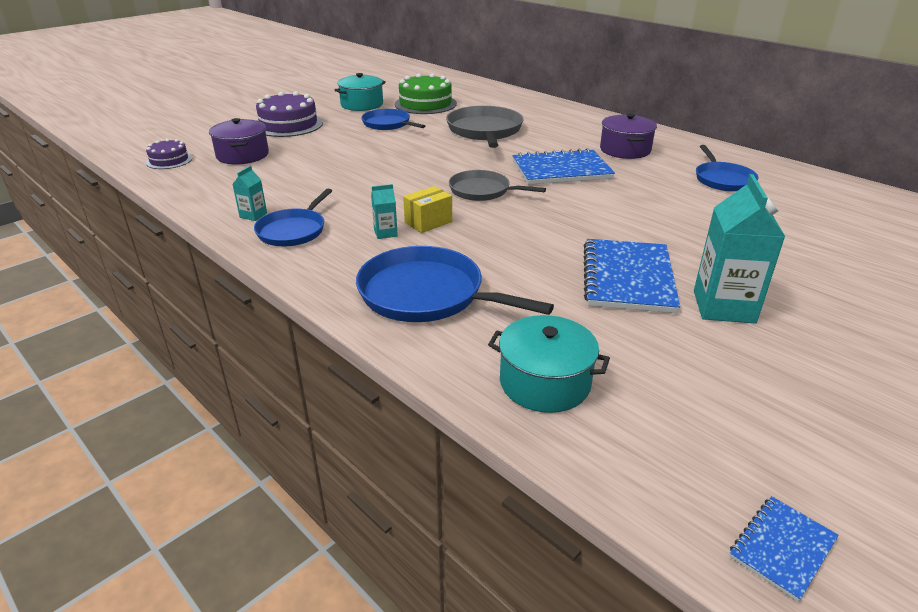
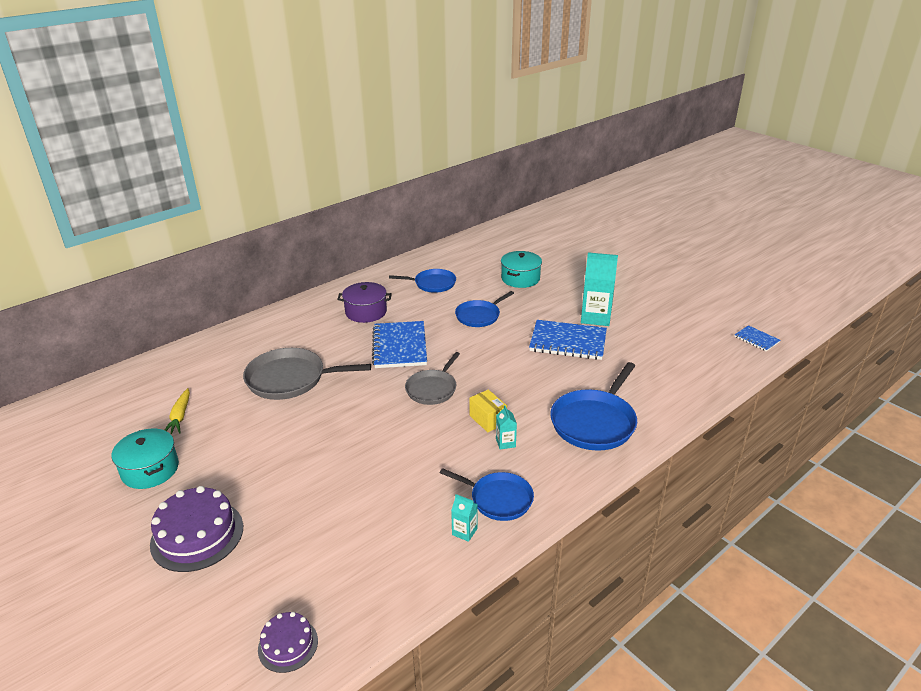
camera: 85 degrees left, 0 degrees up
purple pot [209,118,269,164] -> none
blue pan [361,109,425,130] -> blue pan moved to [455,291,514,327]
green cake [395,73,457,114] -> yellow carrot [165,388,190,434]
turquoise pot [488,315,610,413] -> turquoise pot moved to [501,251,542,288]

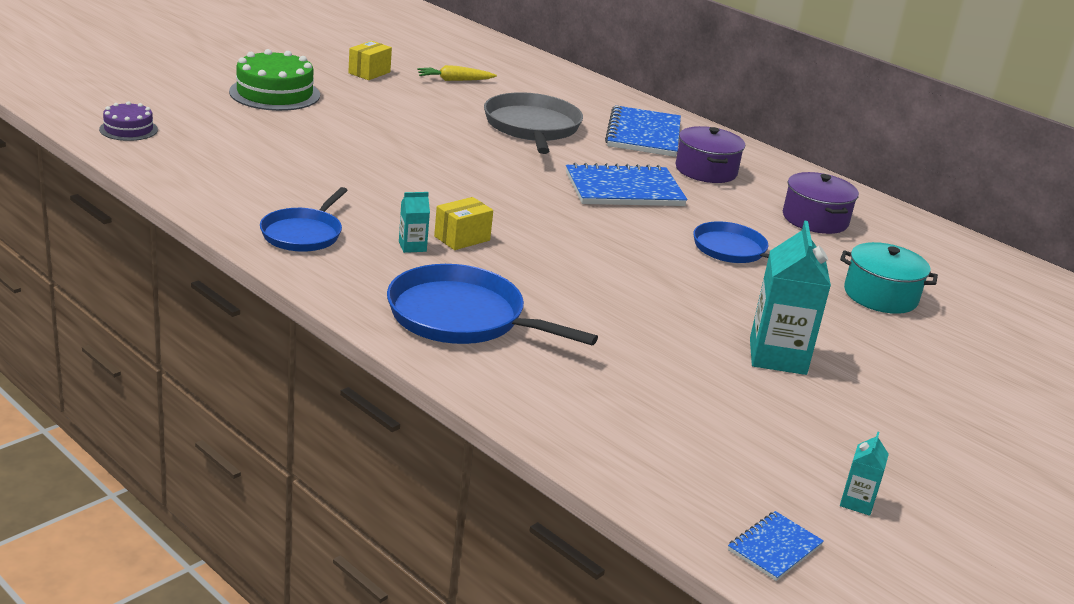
camera: 80 degrees right, 5 degrees down
turquoise pot [112,429,179,489] -> yellow box [348,41,392,80]
purple cake [150,486,243,572] -> green cake [229,49,320,111]
blue pan [389,269,456,293] -> purple pot [783,172,859,234]
grey pan [405,352,460,405] -> none
turquoise carton [451,494,478,542] -> turquoise carton moved to [840,432,889,516]
blue notebook [529,320,607,360] -> blue notebook moved to [605,105,681,157]

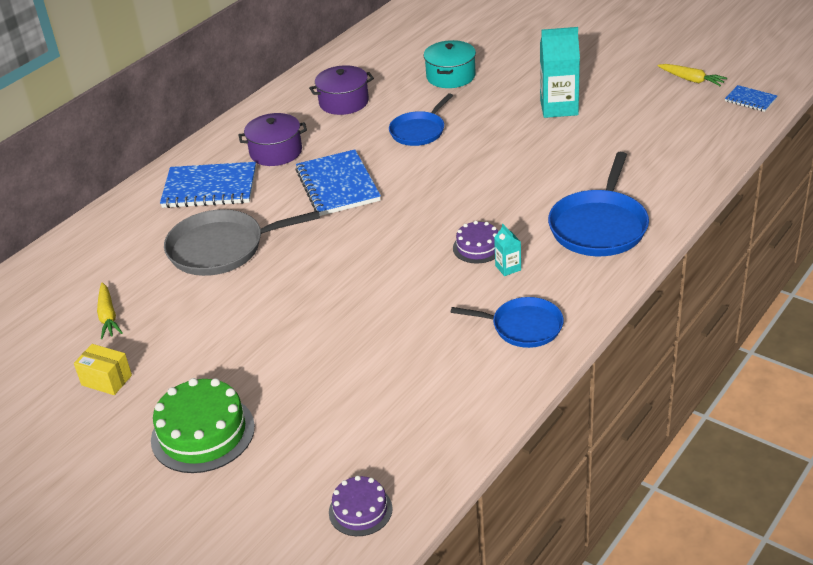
camera: 90 degrees left, 10 degrees up
yellow box [434,197,493,250] -> purple cake [453,221,498,264]
turquoise carton [840,432,889,516] -> yellow carrot [658,64,727,86]

